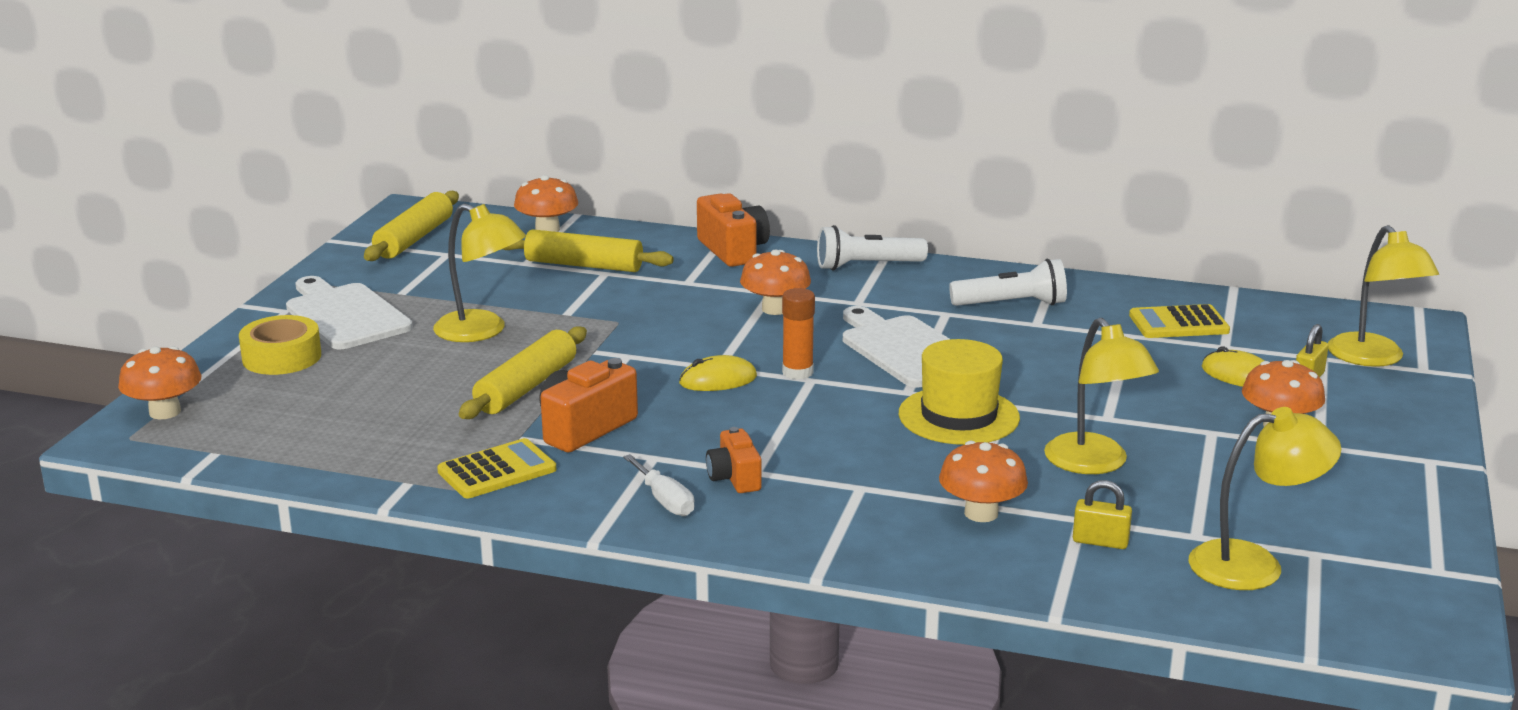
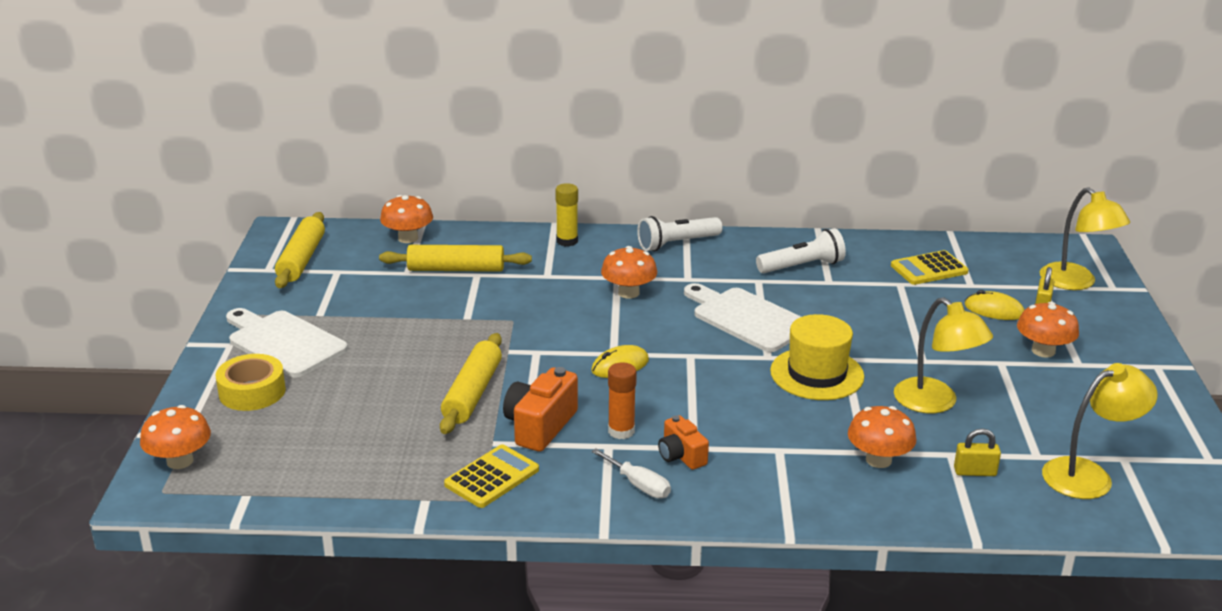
camera: 15 degrees left, 5 degrees up
yellow lamp [433,204,526,342] -> none
orange camera [697,193,770,267] -> yellow glue stick [555,183,578,246]
orange glue stick [782,288,815,380] -> orange glue stick moved to [608,362,637,439]

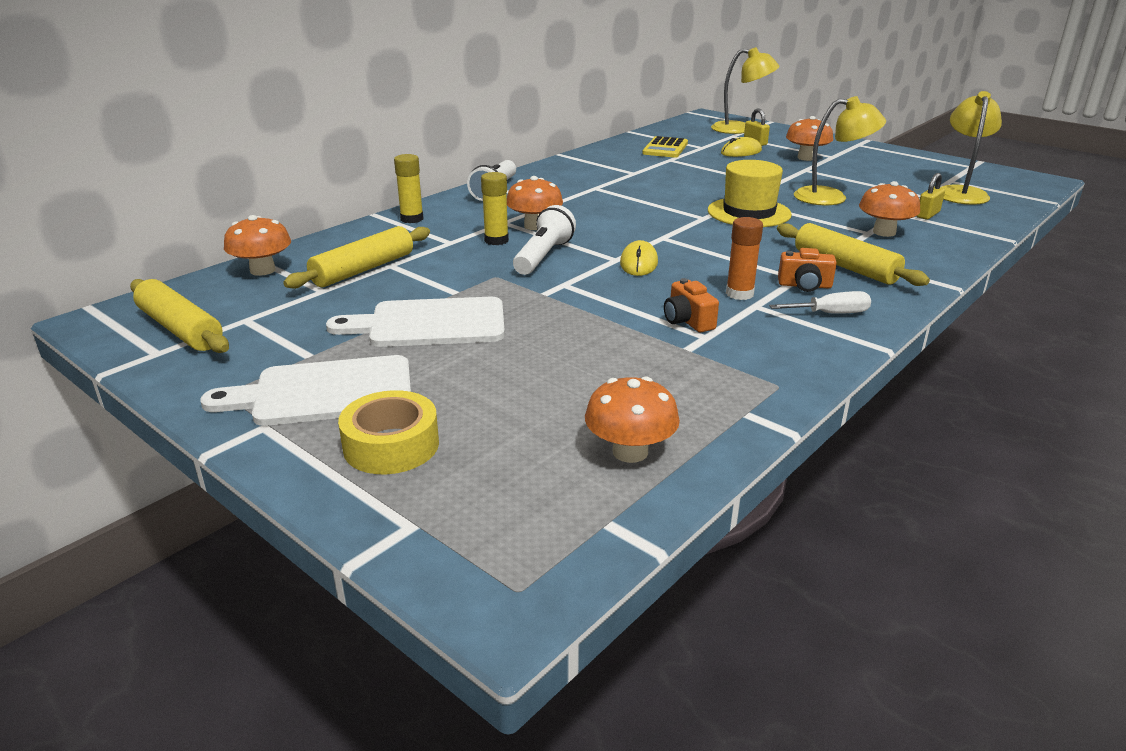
camera: 50 degrees left, 0 degrees up
orange mushroom [140,405,211,469] -> orange mushroom moved to [585,376,680,463]
yellow rolling pin [440,333,502,434] -> yellow rolling pin moved to [777,223,930,286]
yellow calculator [444,444,539,508] -> none
orange camera [503,367,578,452] -> orange camera [664,278,719,332], size x0.63
white cutting board [684,283,801,352] -> white cutting board moved to [326,297,505,347]
white flashlight [756,228,846,273] -> white flashlight moved to [513,205,576,275]
none -> yellow glue stick [481,172,509,245]

